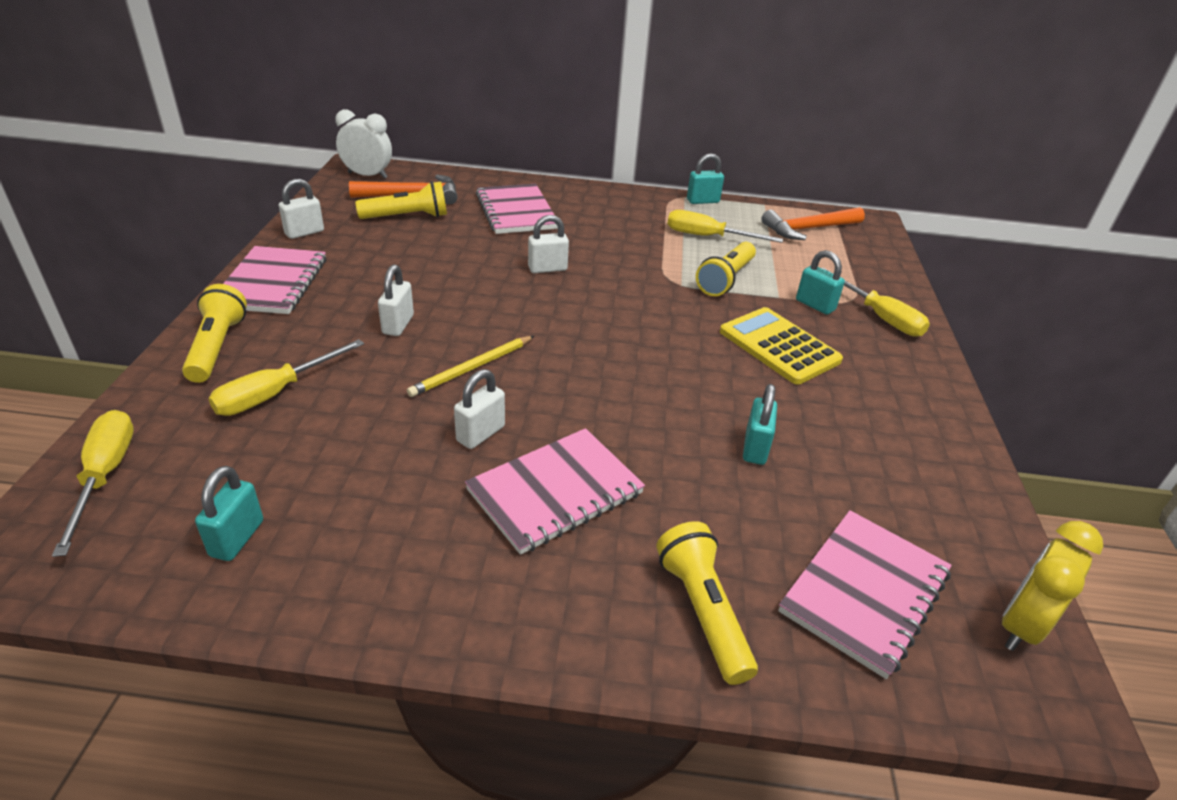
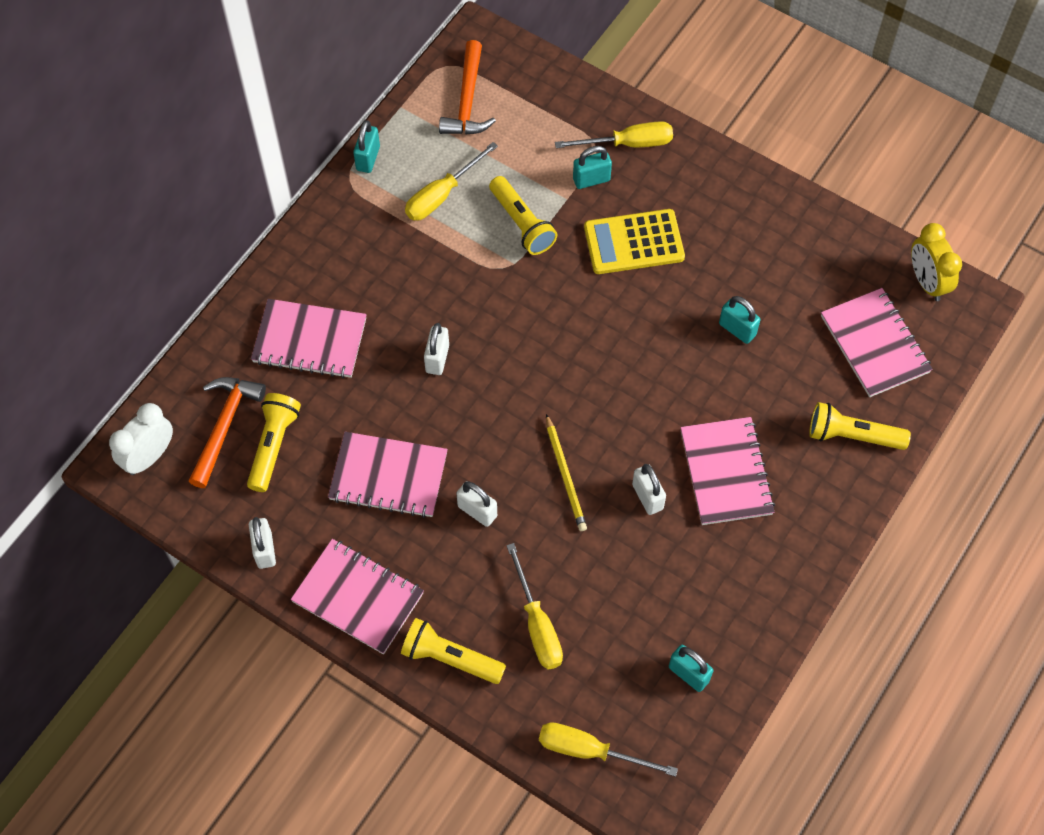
camera: 60 degrees left, 25 degrees up
none -> pink notebook [328,432,448,518]

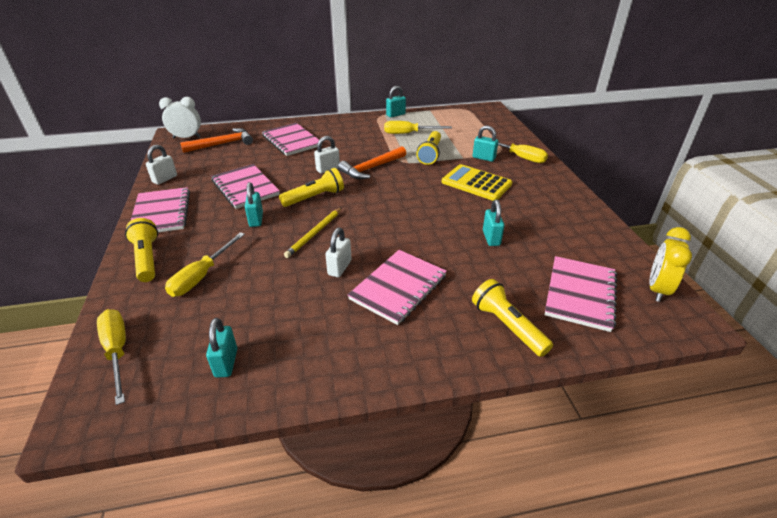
camera: 45 degrees right, 25 degrees down
yellow flashlight [247,393,301,492] -> yellow flashlight moved to [279,168,344,207]
orange hammer [439,40,496,134] -> orange hammer moved to [338,146,406,179]
white padlock [456,481,497,527] -> turquoise padlock [245,182,263,227]

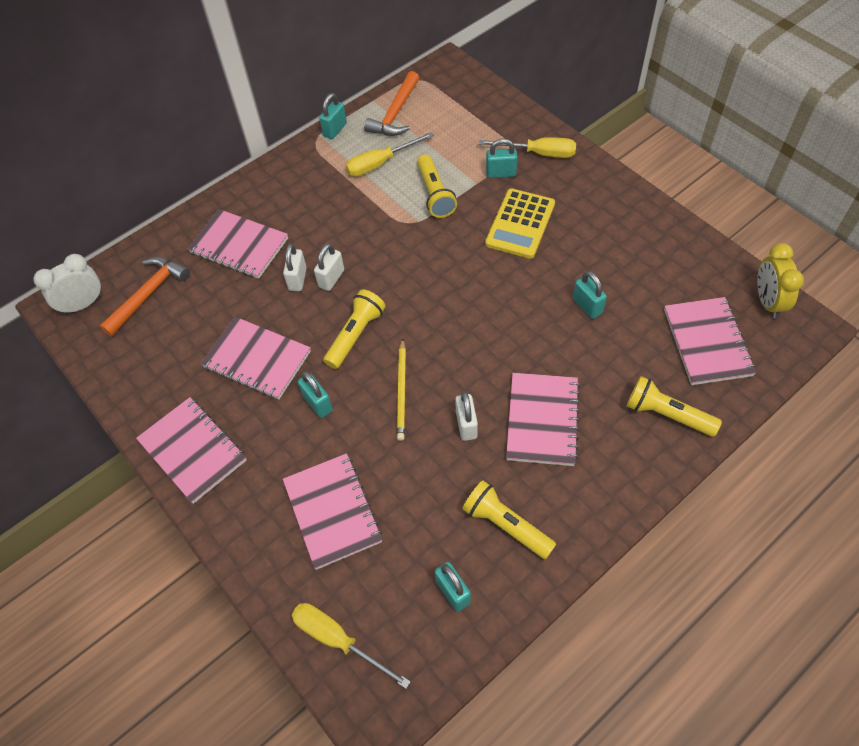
camera: 25 degrees left, 20 degrees up
yellow flashlight [125,218,158,282] -> yellow flashlight moved to [462,480,556,559]
white padlock [146,145,177,185] -> white padlock moved to [283,243,307,291]
yellow screwdriver [165,232,245,297] -> pink notebook [283,453,382,570]
orange hammer [338,146,406,179] -> orange hammer moved to [364,71,419,136]
yellow calculator [442,164,512,201] -> yellow calculator turned 75 degrees counterclockwise [485,189,555,259]

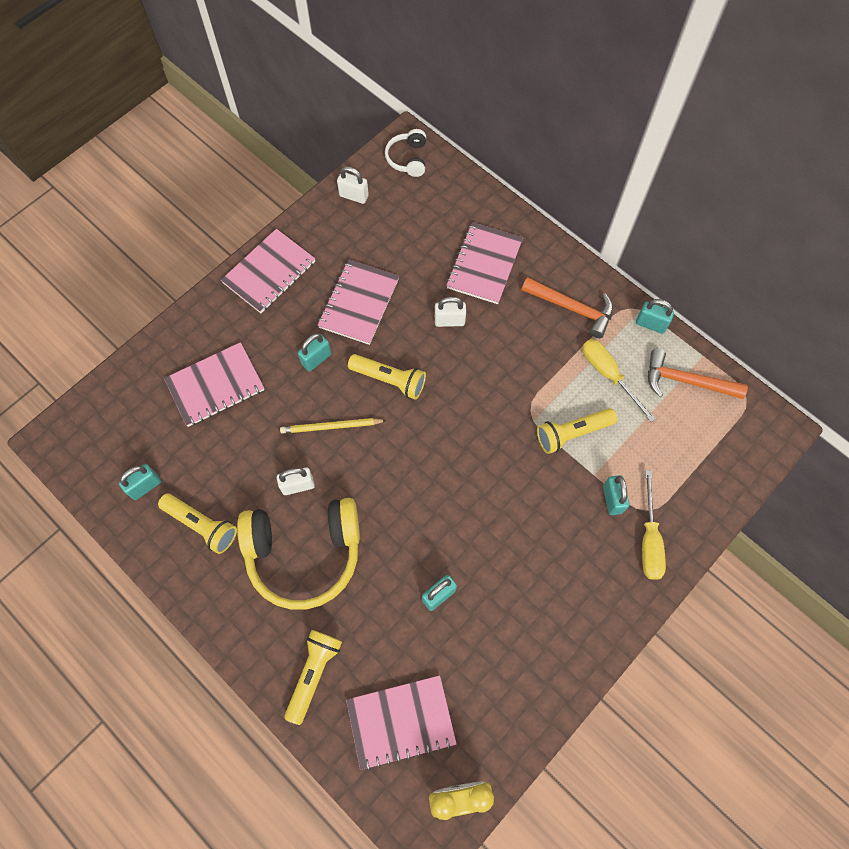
camera: 80 degrees right, 10 degrees up
white clock [34,254,103,315] -> white headphones [385,129,426,177]
orange hammer [100,257,190,336] -> orange hammer moved to [522,277,613,338]
yellow screwdriver [291,603,411,689] -> none
white padlock [314,243,344,291] -> white padlock moved to [337,166,369,204]
yellow flashlight [462,480,556,559] -> yellow flashlight turned 90 degrees clockwise [158,494,237,554]
yellow calculator [485,189,555,259] -> none
pink notebook [506,373,580,466] -> yellow headphones [237,498,360,610]

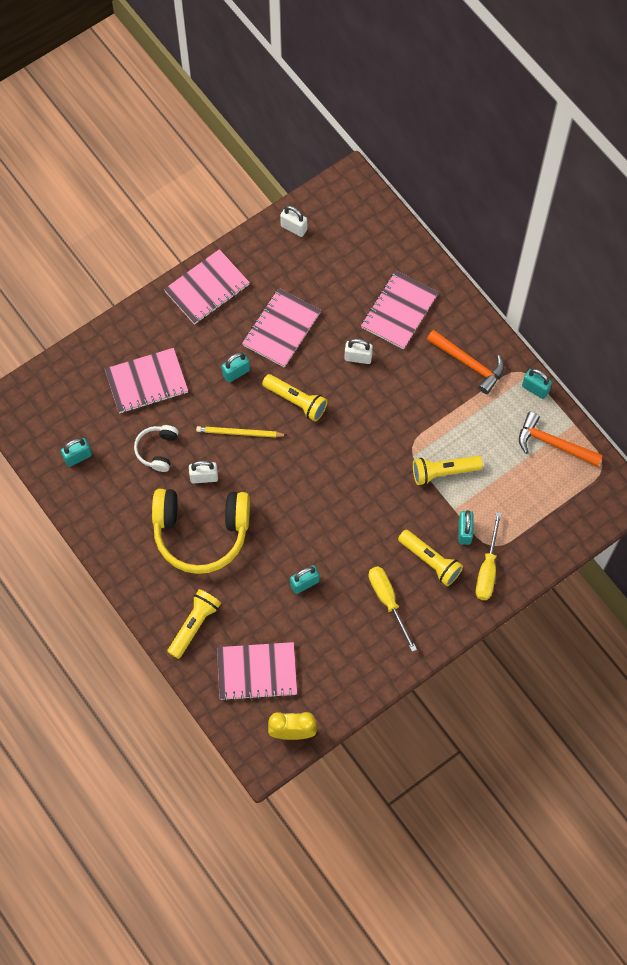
camera: 10 degrees right, 0 degrees up
yellow flashlight [158,494,237,554] -> yellow flashlight moved to [398,530,463,586]
white headphones [385,129,426,177] -> white headphones moved to [134,425,178,472]
yellow screwdriver [582,339,656,422] -> yellow screwdriver moved to [369,566,417,652]

